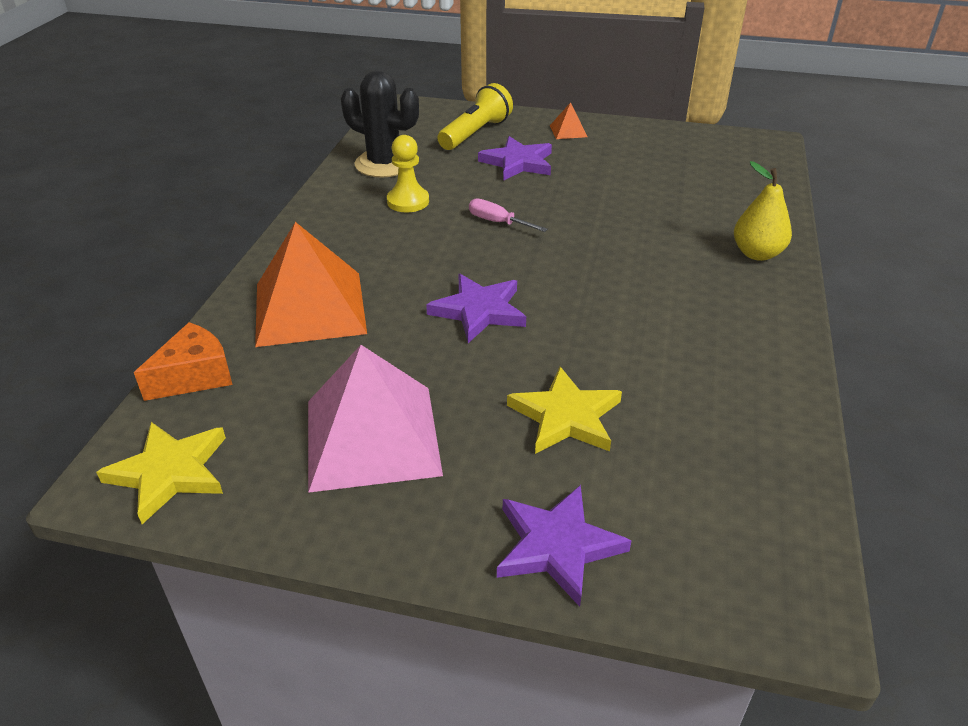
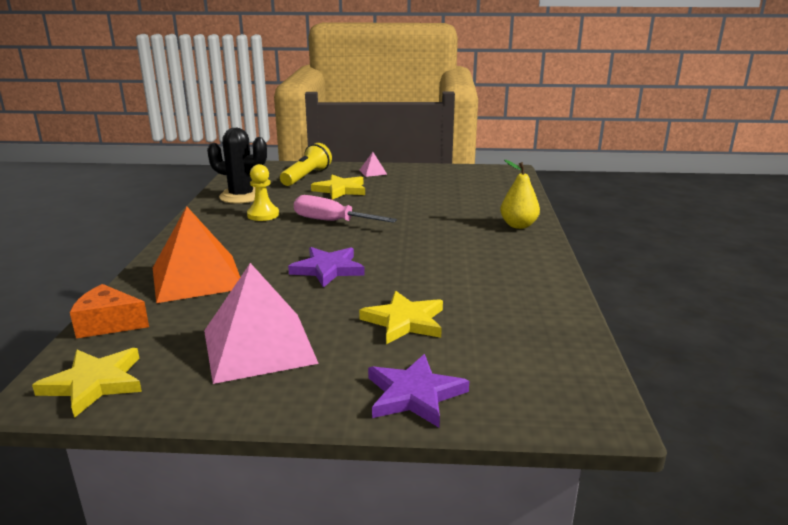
camera: 10 degrees left, 15 degrees down
orange cheese [134,322,232,401] -> orange cheese turned 120 degrees counterclockwise [70,284,149,339]
pink screwdriver [469,198,548,232] -> pink screwdriver [294,195,397,223], size x1.71
purple star [478,136,552,181] -> yellow star [311,175,365,200]
orange pyramid [550,102,588,139] -> pink pyramid [359,152,387,177]

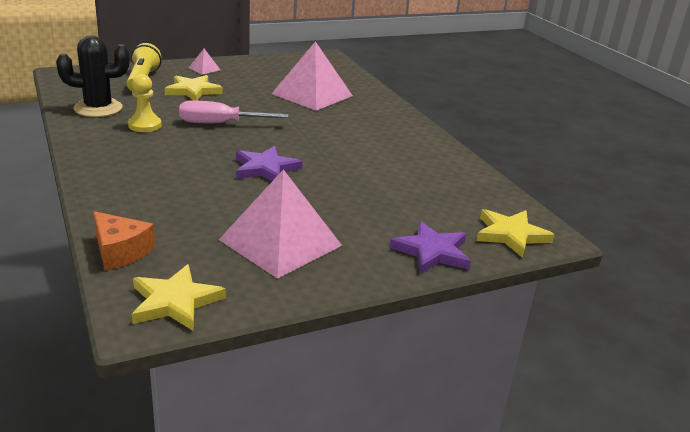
camera: 30 degrees left, 5 degrees up
orange cheese [70,284,149,339] -> orange cheese turned 120 degrees counterclockwise [93,211,155,270]
orange pyramid [153,206,240,303] -> none
yellow star [359,291,443,344] -> yellow star moved to [476,209,554,258]
yellow pear [500,160,540,229] -> none
none -> pink pyramid [271,41,353,111]

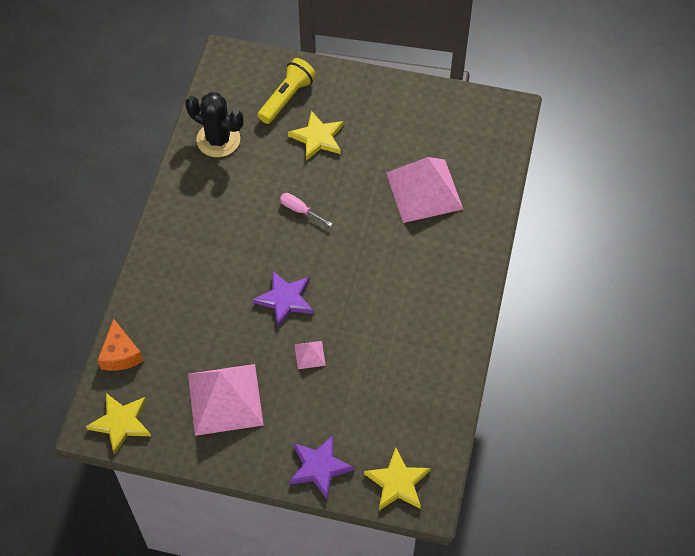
camera: 40 degrees right, 30 degrees up
yellow pawn [128,74,162,132] -> none
pink screwdriver [179,100,288,123] -> pink screwdriver [280,193,333,227], size x0.59
pink pyramid [189,49,220,75] -> pink pyramid moved to [294,341,326,369]

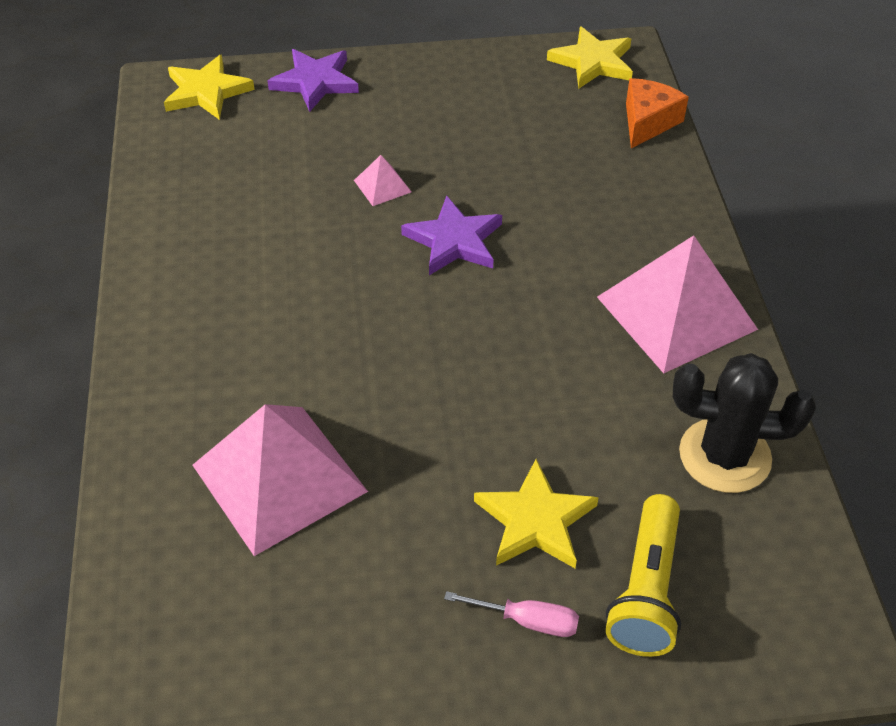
camera: 160 degrees right, 10 degrees down
orange cheese [98,318,143,371] -> orange cheese turned 60 degrees clockwise [626,78,689,149]
pink pyramid [188,364,264,436] -> pink pyramid moved to [597,235,758,373]
pink screwdriver [280,193,333,227] -> pink screwdriver moved to [444,591,579,637]

